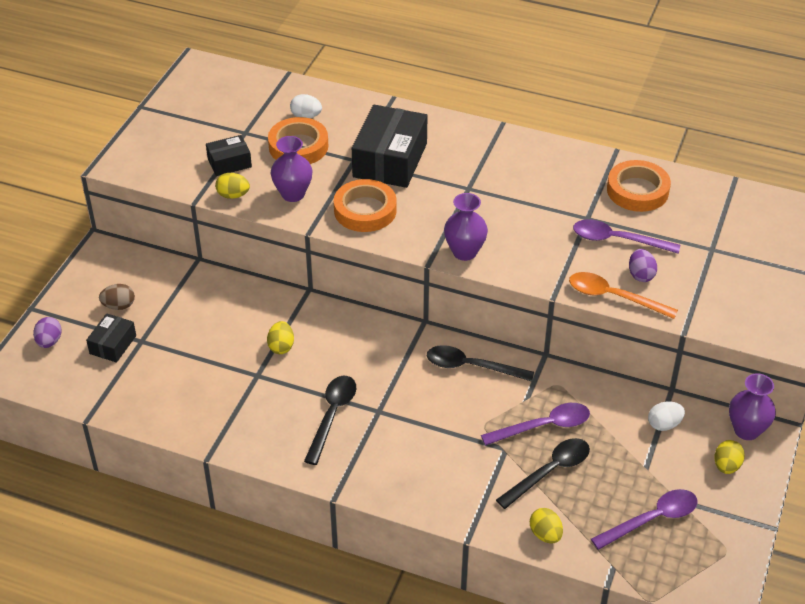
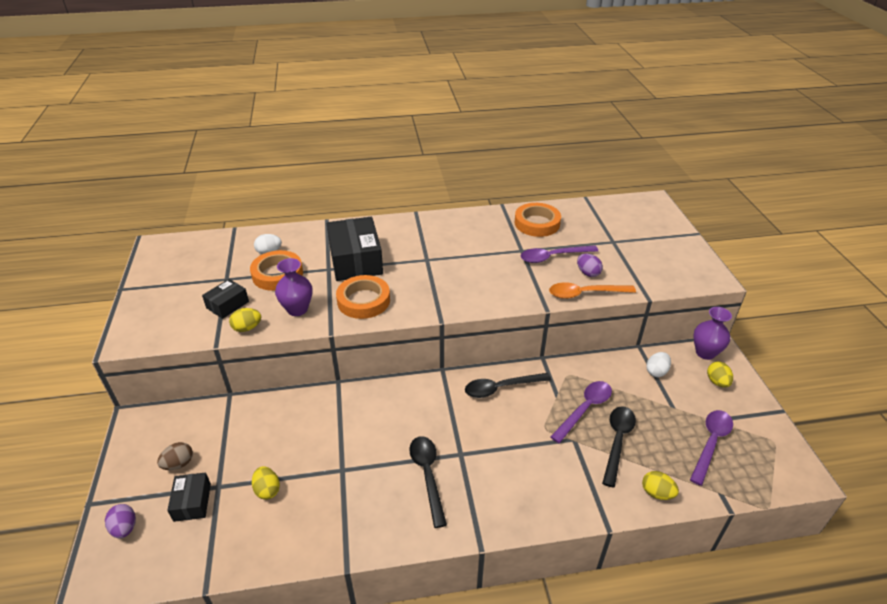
camera: 30 degrees left, 5 degrees down
yellow egg [267,321,294,354] -> yellow egg moved to [252,466,280,500]
purple vase [444,193,488,261] -> none

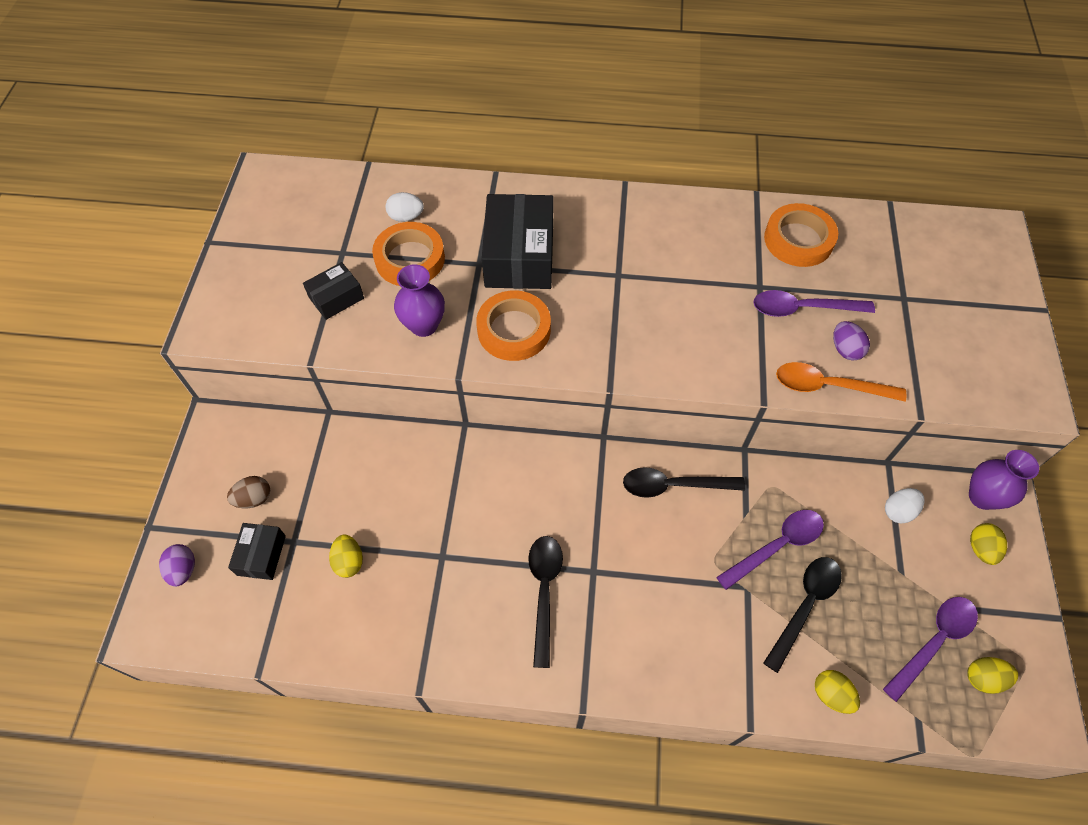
camera: 15 degrees right, 20 degrees up
yellow egg [229,308,261,332] -> yellow egg moved to [967,657,1018,694]

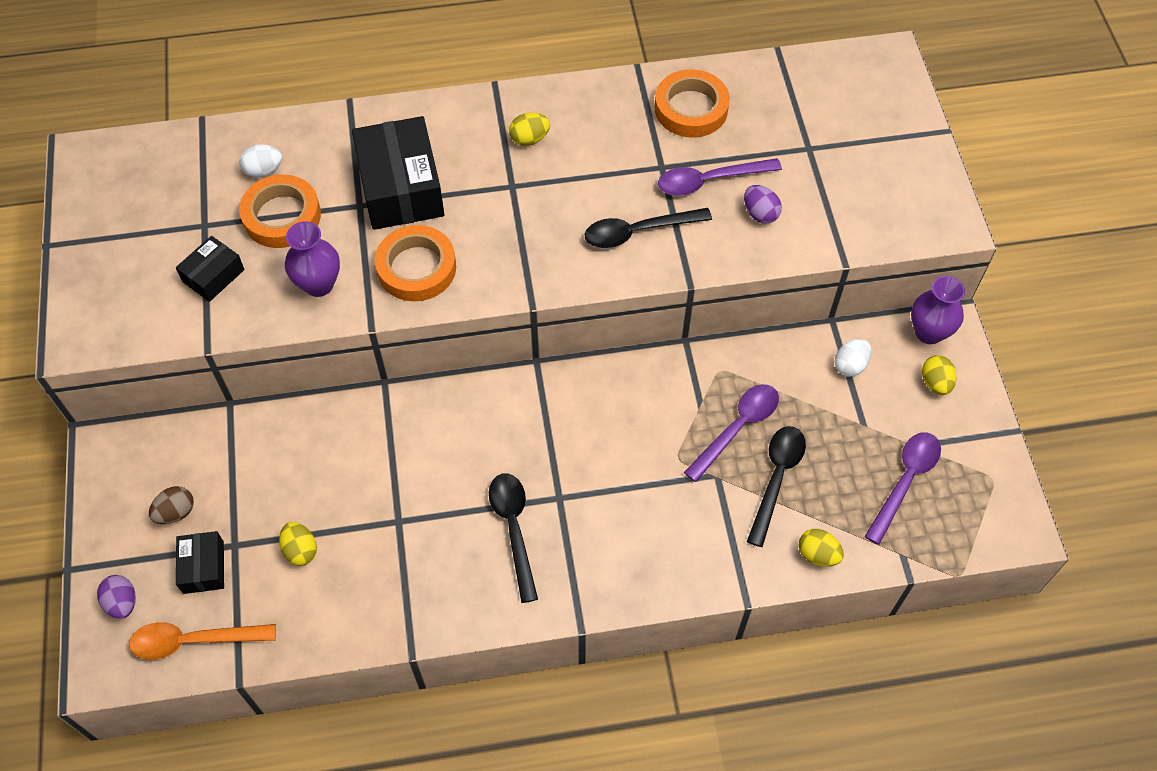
camera: 15 degrees left, 0 degrees up
black spoon [623,467,745,498] -> black spoon moved to [585,208,712,248]
orange spoon [776,362,906,402] -> orange spoon moved to [129,622,276,660]
yellow egg [967,657,1018,694] -> yellow egg moved to [509,113,550,146]

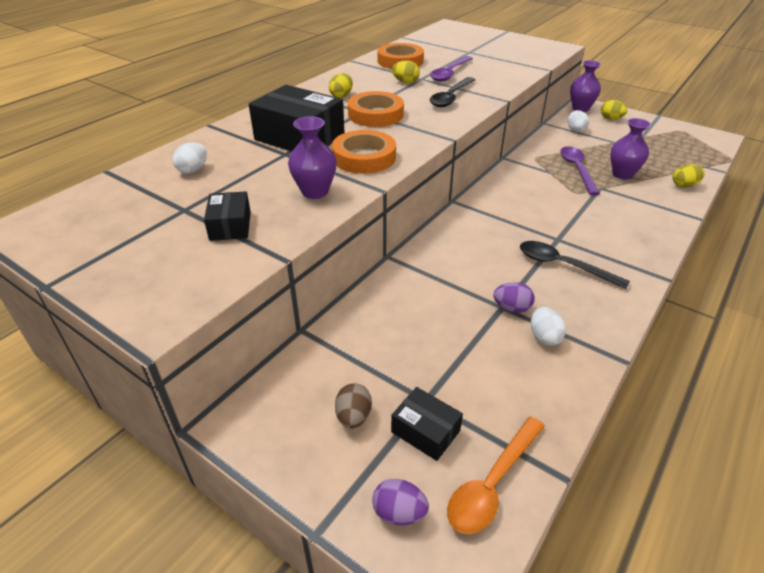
camera: 45 degrees left, 20 degrees down
orange tape [239,175,321,248] -> orange tape moved to [348,91,404,127]
yellow egg [279,522,317,566] -> yellow egg moved to [392,61,420,83]
purple egg [744,185,782,224] -> purple egg moved to [493,282,535,313]
black spoon [747,426,806,547] -> purple vase [610,118,651,180]
purple spoon [864,432,941,545] -> none
none -> white egg [531,307,566,346]

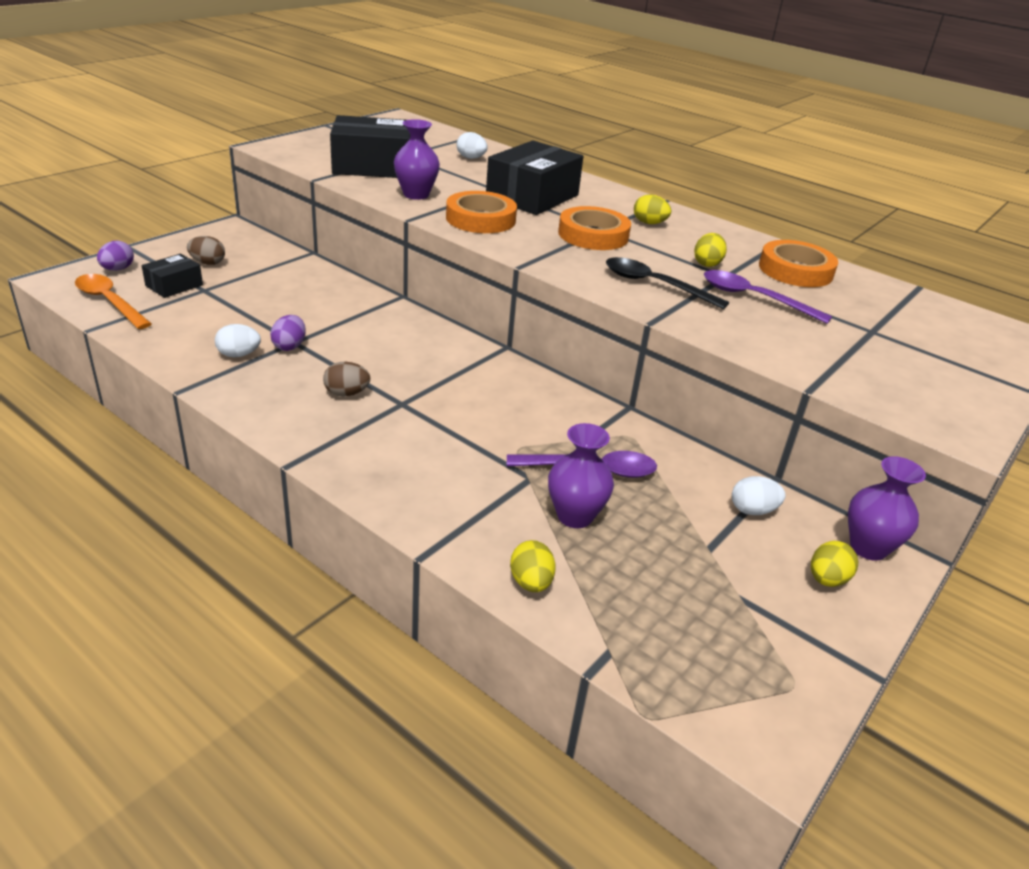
camera: 90 degrees right, 5 degrees down
black box [204,191,251,241] -> black box [330,115,410,178], size x1.92
black spoon [520,241,630,289] -> brown egg [323,362,370,396]

